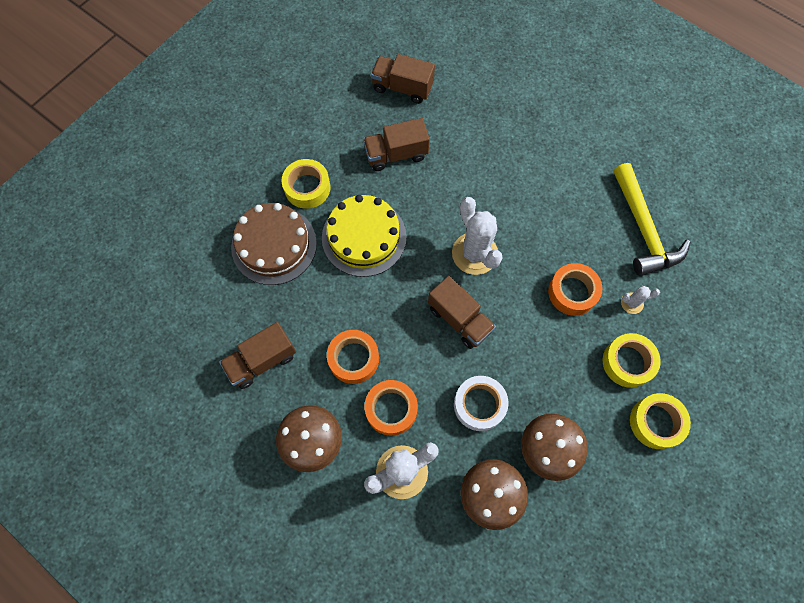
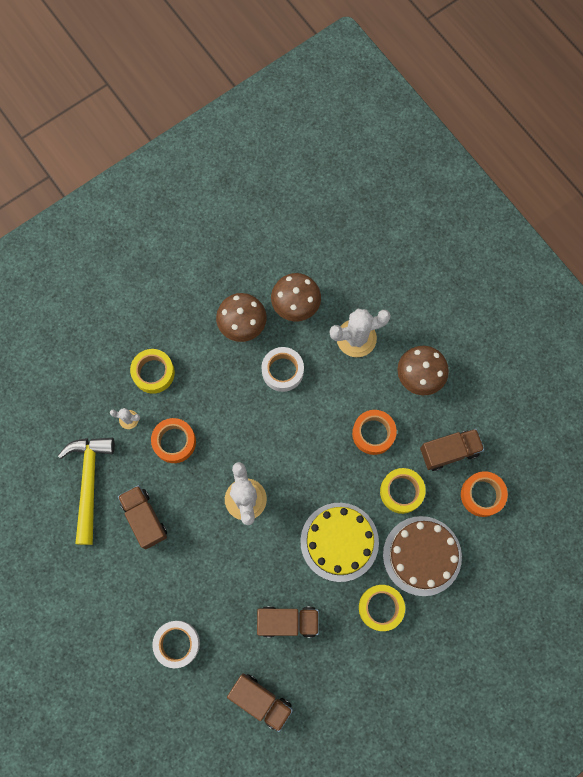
camera: 165 degrees left, 5 degrees up
orange tape [365,380,418,436] -> orange tape moved to [461,471,508,517]
brown truck [428,276,496,349] -> brown truck moved to [118,485,167,549]
yellow tape [630,393,691,449] -> yellow tape moved to [380,468,426,514]
none -> white tape [152,621,200,668]

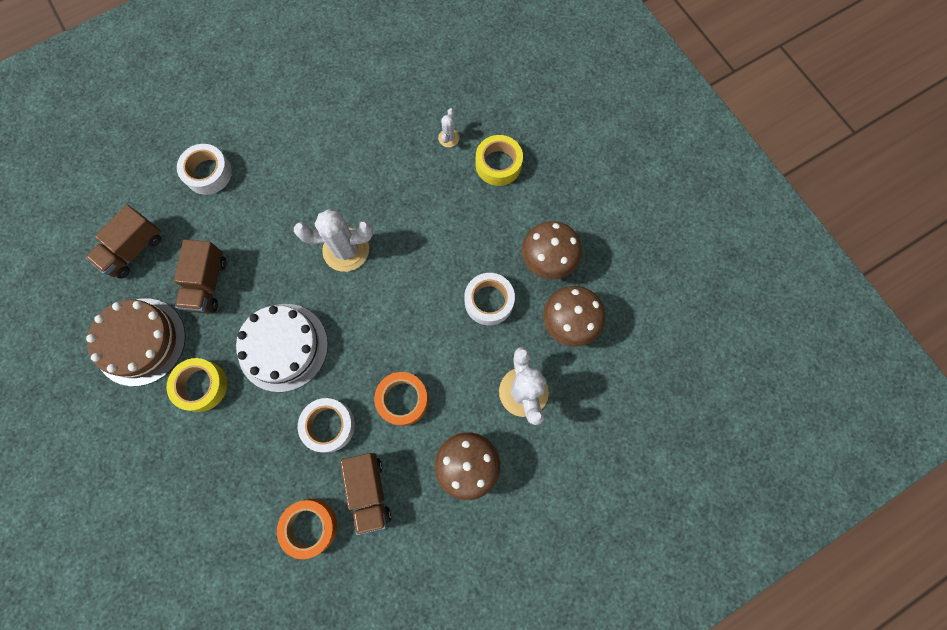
camera: 95 degrees right, 0 degrees up
yellow hammer [58,438,115,545] -> none
brown truck [118,485,167,549] -> none
orange tape [151,418,196,463] -> none
yellow cake [300,503,379,582] -> white cake [236,304,328,392]
yellow tape [380,468,426,514] -> white tape [298,398,355,452]
brown cake [383,516,462,596] -> brown cake moved to [86,298,186,386]

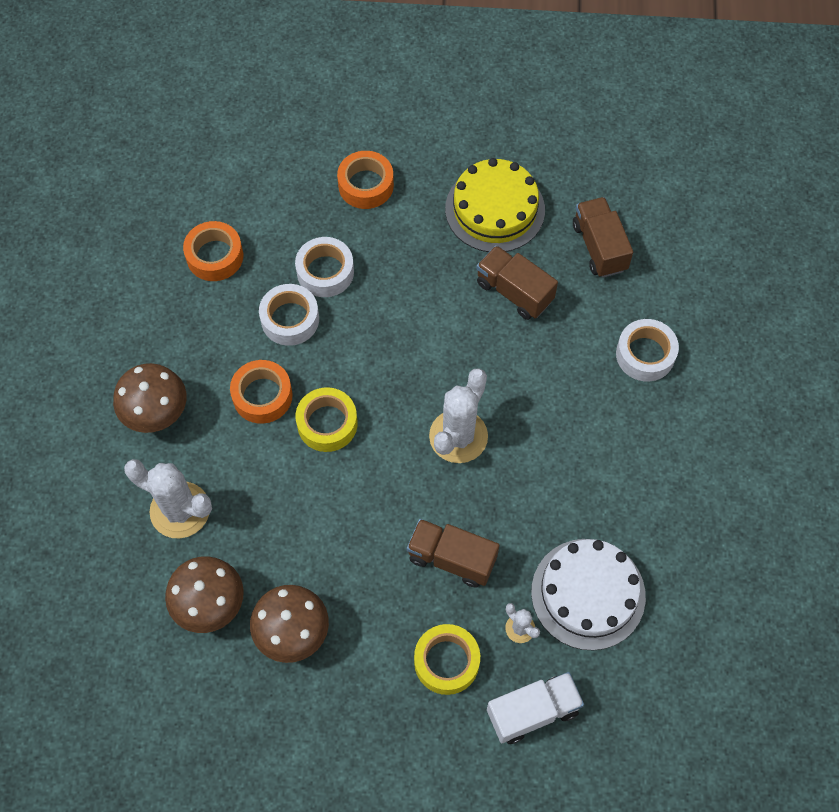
camera: 125 degrees right, 10 degrees down
brown cake [86,298,186,386] -> yellow cake [445,158,545,252]
yellow tape [167,358,227,412] -> yellow tape moved to [295,387,358,452]
white cake [236,304,328,392] -> white cake moved to [531,539,646,650]
brown truck [340,453,391,535] -> brown truck moved to [407,519,499,588]
white tape [464,273,515,325] -> white tape moved to [295,237,354,297]
none -> orange tape [337,151,394,209]
none -> white truck [487,672,584,744]

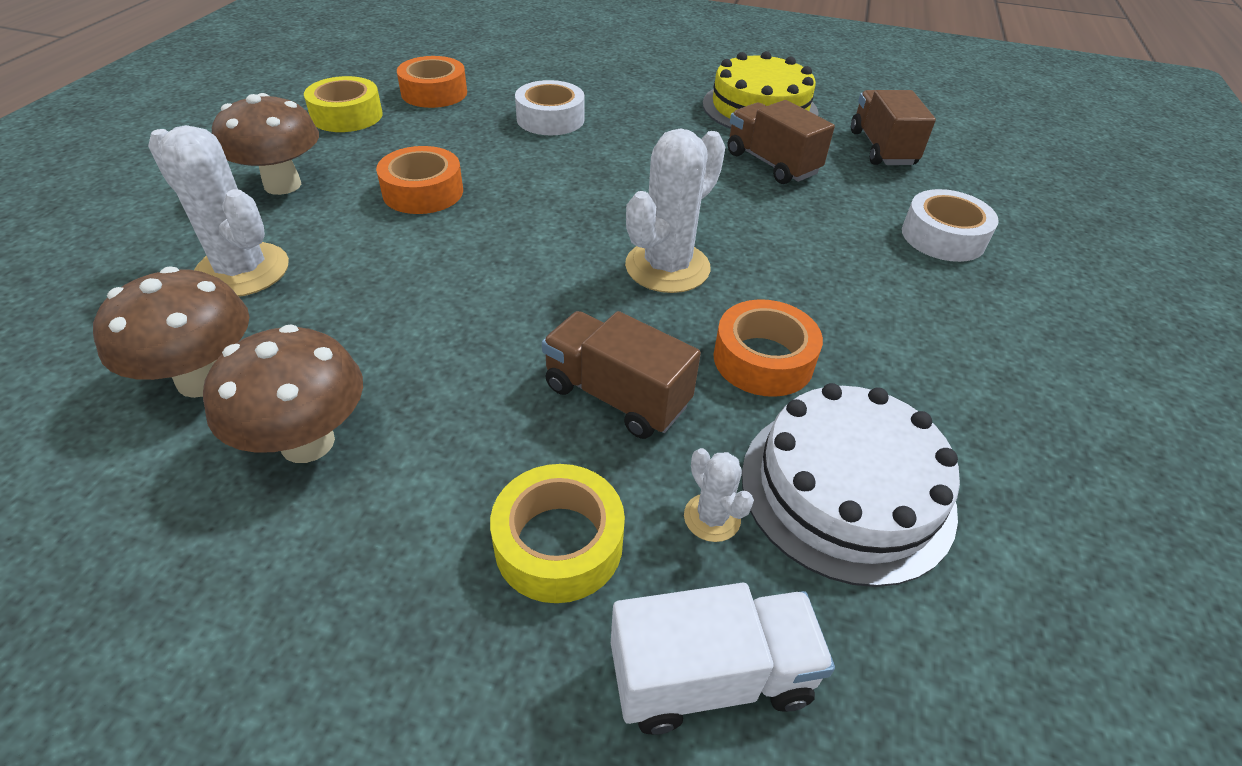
camera: 10 degrees right, 20 degrees down
white tape [259,284,319,346] -> none
yellow tape [295,387,358,452] -> yellow tape moved to [304,76,382,132]
orange tape [337,151,394,209] -> orange tape moved to [714,299,823,397]

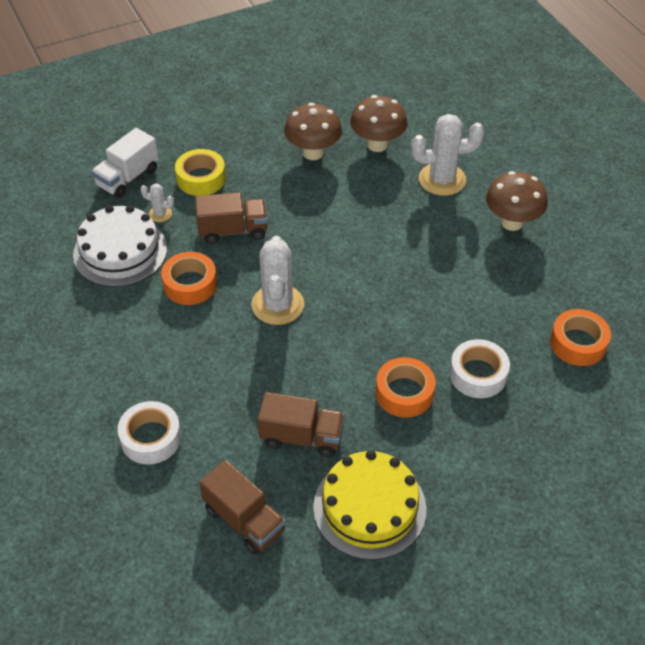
camera: 140 degrees right, 5 degrees up
yellow tape [304,76,382,132] -> none
orange tape [376,146,463,214] -> orange tape moved to [376,357,436,418]

